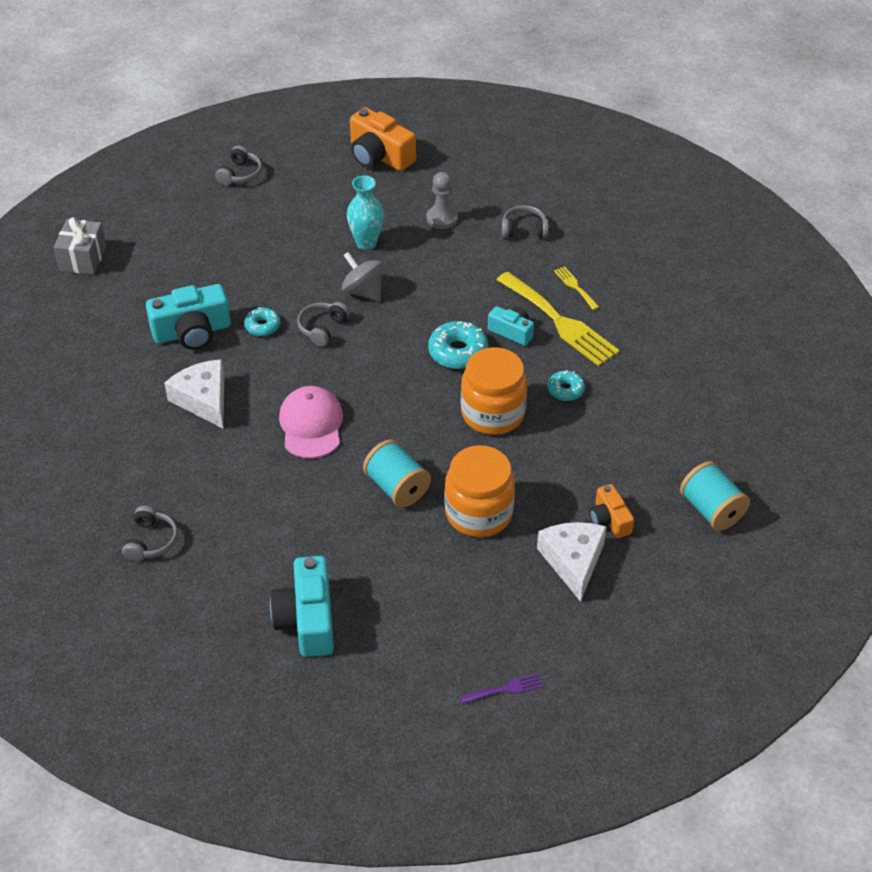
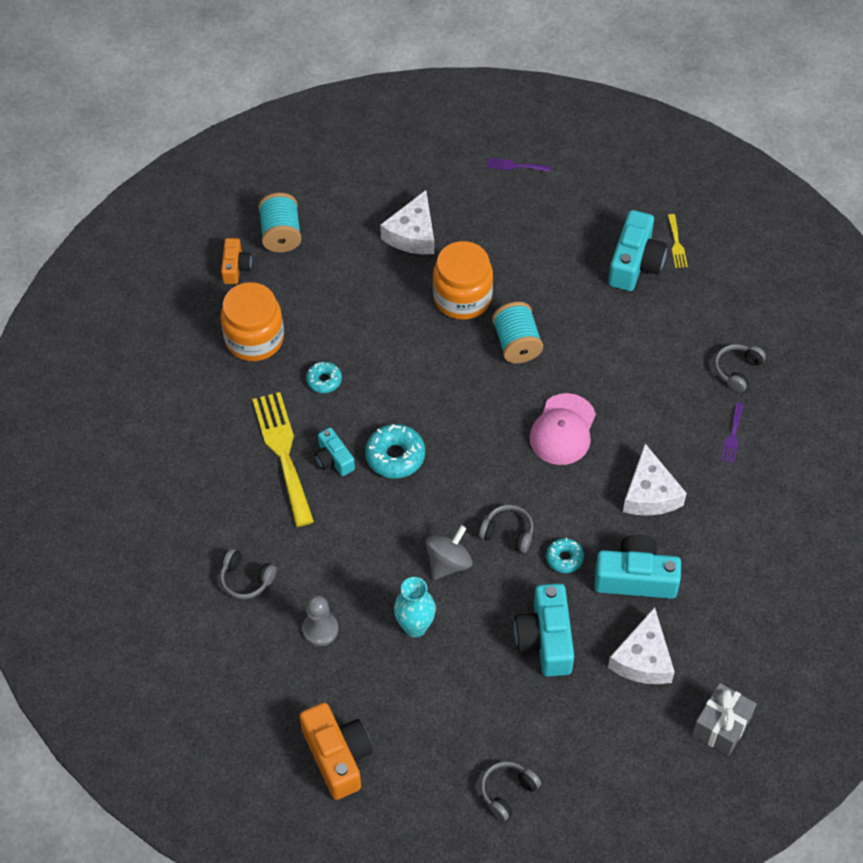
camera: 155 degrees left, 10 degrees up
grey headphones [297,302,350,347] -> grey headphones turned 120 degrees counterclockwise [479,505,534,553]
grey spinning top [342,252,383,301] -> grey spinning top turned 120 degrees counterclockwise [425,525,472,580]
orange jar [461,347,527,435] -> orange jar moved to [221,282,284,361]
yellow fork [554,266,599,310] -> yellow fork moved to [668,214,688,268]
orange camera [590,484,634,538] -> orange camera moved to [221,238,252,284]
none -> turquoise camera [514,583,574,677]
none -> white cheese [608,607,675,684]
none -> purple fork [721,403,744,463]

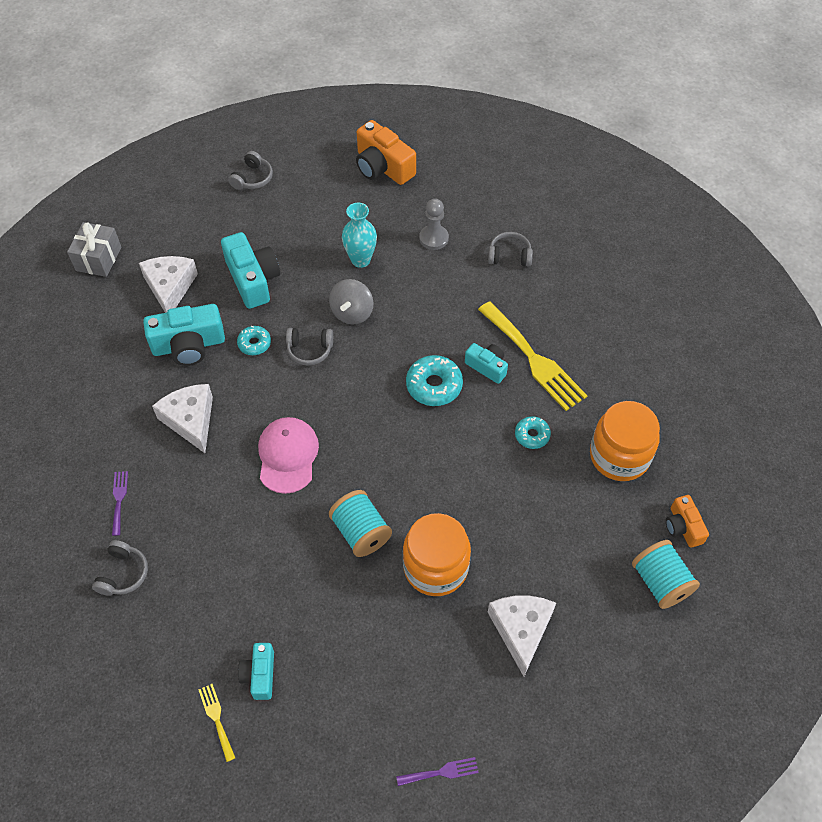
camera: 160 degrees right, 0 degrees up
turquoise camera [608,210,667,291] -> turquoise camera [238,643,274,700], size x0.58

